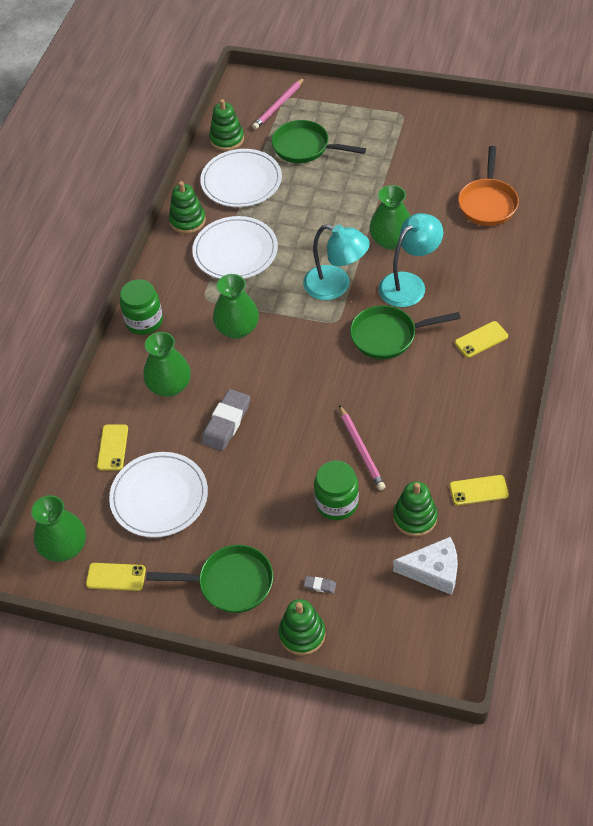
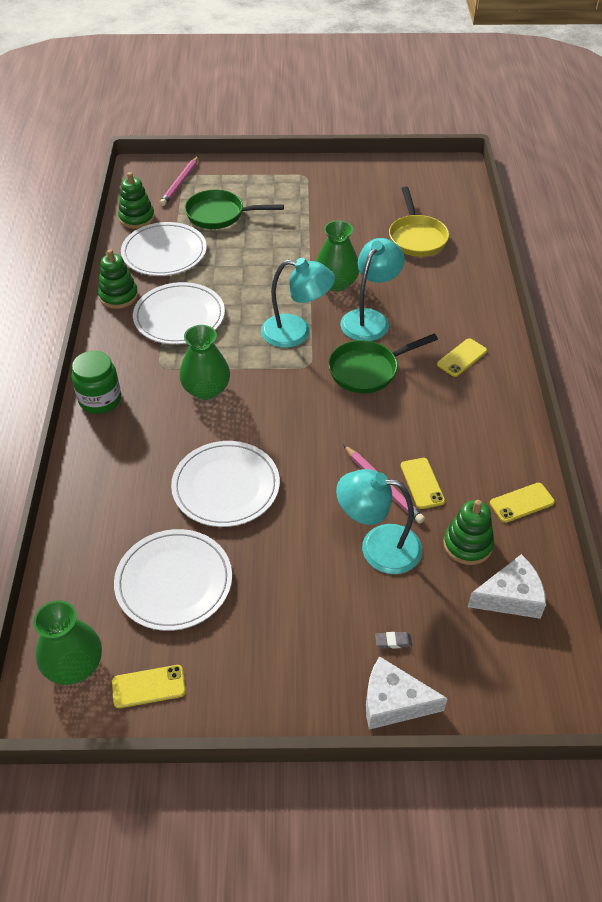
camera: 20 degrees left, 5 degrees down
yellow phone [97,424,128,471] -> yellow phone moved to [401,458,445,509]
green vase [143,332,191,397] -> none
green pan [146,545,273,613] -> none
grey eraser [201,389,250,451] -> white plate [171,441,280,527]
green stacking toy [279,599,325,655] -> white cheese [366,656,448,730]
green jar [314,460,359,520] -> turquoise lamp [336,469,422,574]
orange pan [458,146,519,226] -> yellow pan [389,187,449,257]

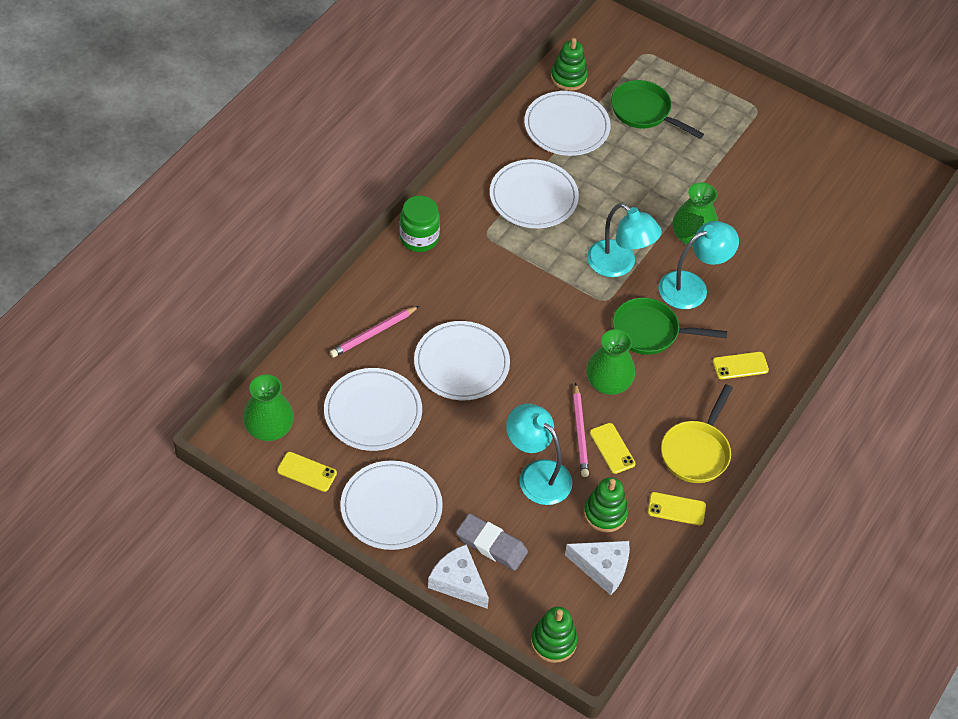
camera: 30 degrees right, 5 degrees up
green stacking toy [98,249,138,309] -> green stacking toy moved to [531,607,578,663]
pink pencil [160,156,199,206] -> pink pencil moved to [330,306,419,357]
green vase [179,325,230,400] -> green vase moved to [586,329,635,395]
grey eraser [375,632,412,649] -> grey eraser [456,513,528,571], size x2.30
yellow pan [389,187,449,257] -> yellow pan moved to [661,384,733,483]
yellow phone [401,458,445,509] -> yellow phone turned 45 degrees counterclockwise [590,423,635,474]
none -> white plate [340,460,443,550]

